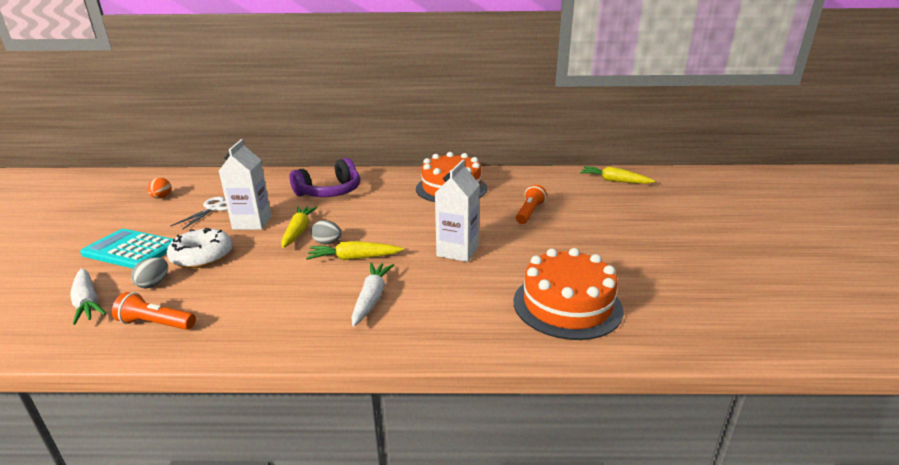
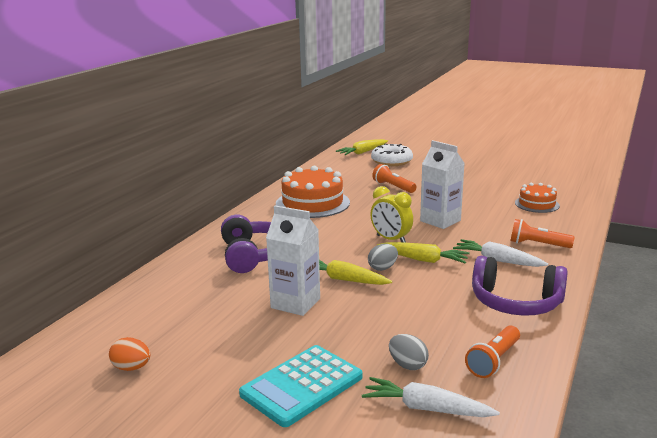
camera: 65 degrees left, 5 degrees down
white carrot [71,268,107,325] -> white carrot turned 150 degrees counterclockwise [362,377,500,417]
white donut [167,228,233,268] -> white donut moved to [371,143,413,166]
white scissors [170,197,228,230] -> none
yellow carrot [306,241,404,260] -> yellow carrot turned 90 degrees counterclockwise [377,242,470,264]
orange cake [513,248,623,340] -> orange cake [515,183,560,213], size x0.57
none -> yellow clock [370,186,413,243]
none -> purple headphones [472,256,568,316]
none -> orange flashlight [510,219,574,248]

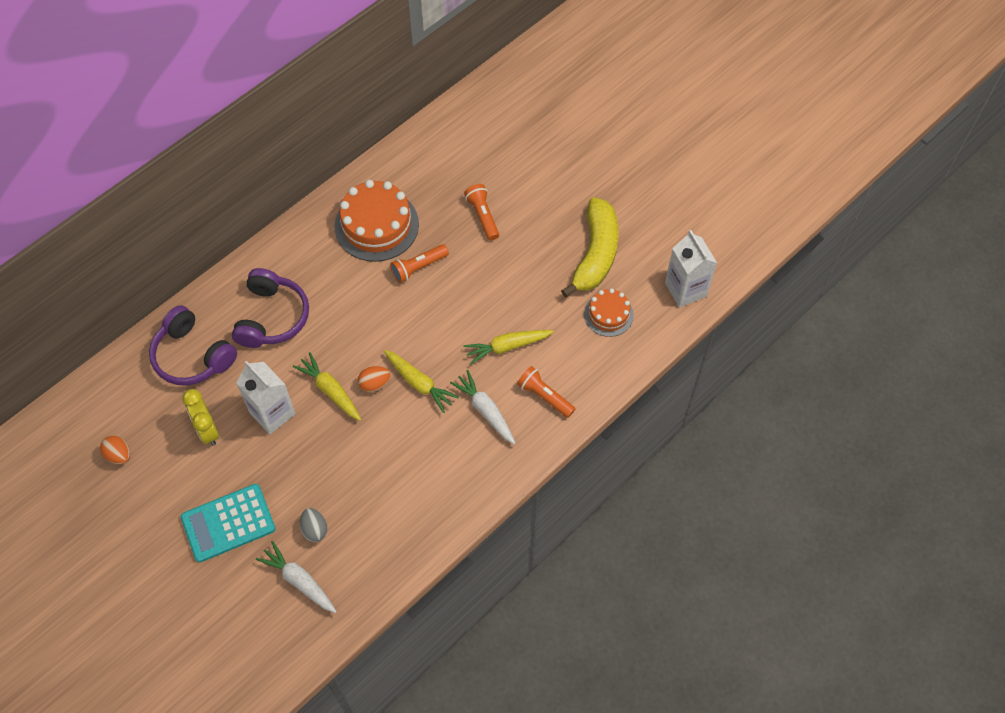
camera: 20 degrees right, 40 degrees up
yellow carrot [336,139,388,155] -> yellow carrot moved to [464,330,554,365]
grey egg [368,244,398,271] -> orange egg [358,366,390,392]
yellow clock [370,186,413,243] -> yellow clock moved to [182,389,219,446]
white donut [371,143,413,166] -> none
white carton [420,140,465,229] -> white carton moved to [665,230,717,307]
orange flashlight [465,326,520,378] -> orange flashlight moved to [390,244,449,283]
purple headphones [472,256,568,316] -> purple headphones moved to [149,305,237,386]
none -> yellow banana [561,197,619,297]

